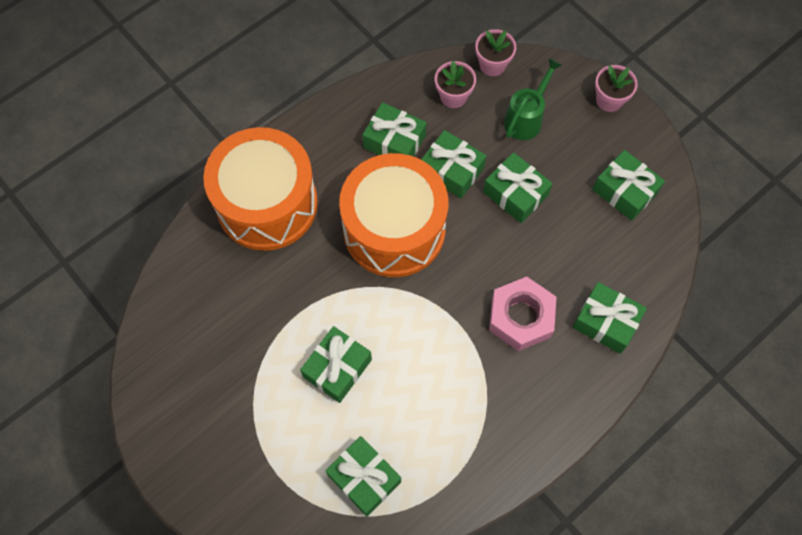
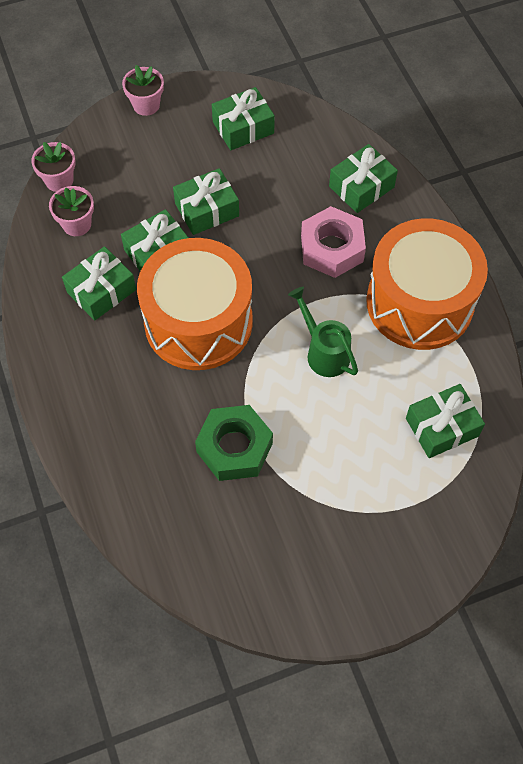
camera: 70 degrees left, 5 degrees down
orange drum [203,127,318,251] -> orange drum moved to [366,218,488,350]
green gift [300,326,372,403] -> none
green watering can [504,58,562,140] -> green watering can moved to [288,287,358,377]
none -> green nut [195,405,273,481]

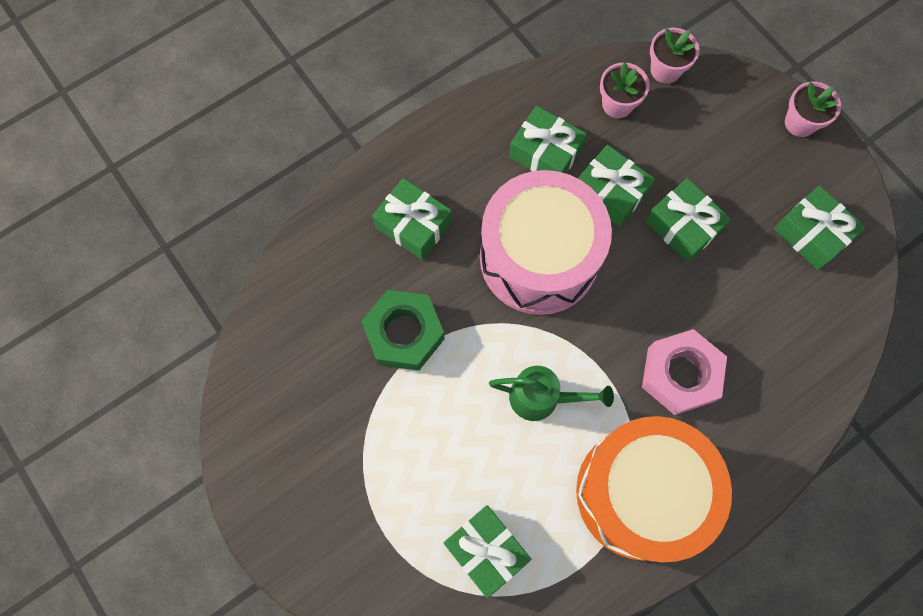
camera: 75 degrees right, 10 degrees up
orange drum [137,238,253,370] -> pink drum [480,170,612,315]
green watering can [288,287,358,377] -> green watering can turned 60 degrees clockwise [489,366,614,421]
green gift [329,144,398,213] -> green gift moved to [372,178,452,260]

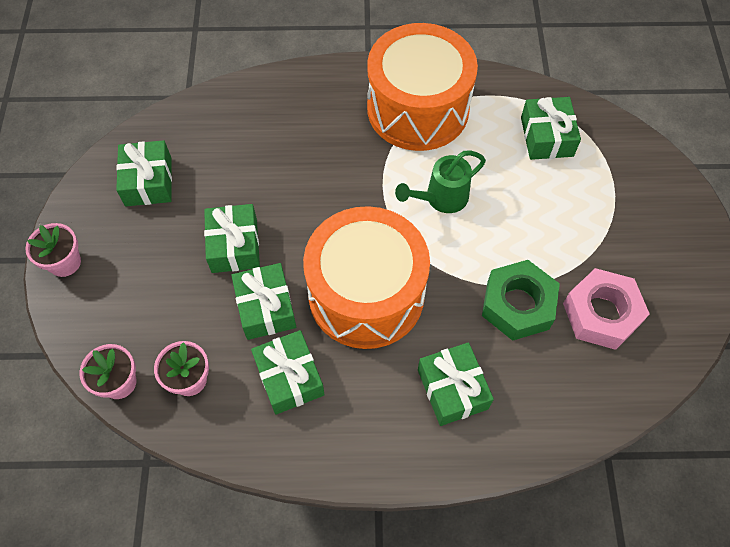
camera: 145 degrees left, 10 degrees down
pink drum [480,170,612,315] -> orange drum [303,206,430,349]
green watering can [489,366,614,421] -> green watering can turned 75 degrees counterclockwise [395,150,486,213]
pink nut [642,329,727,415] -> pink nut moved to [563,268,650,350]

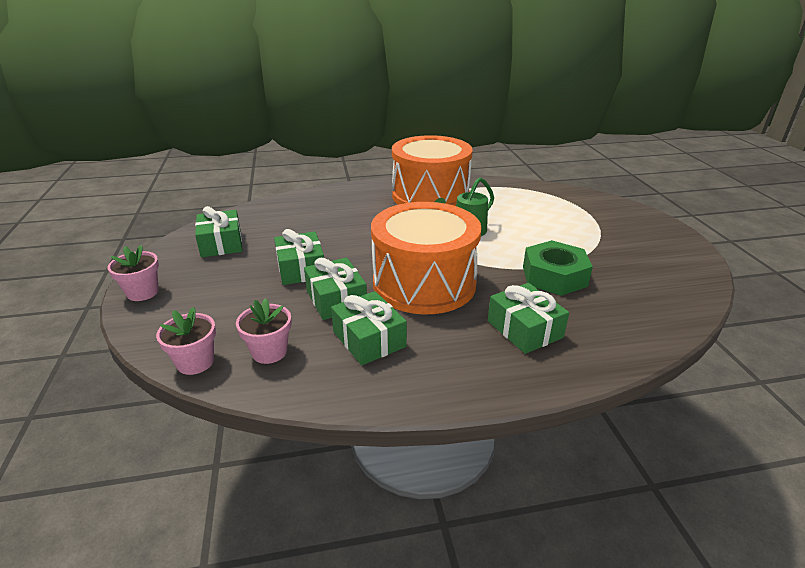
camera: 10 degrees left, 30 degrees down
green gift [521,97,581,160] -> none
pink nut [563,268,650,350] -> none

